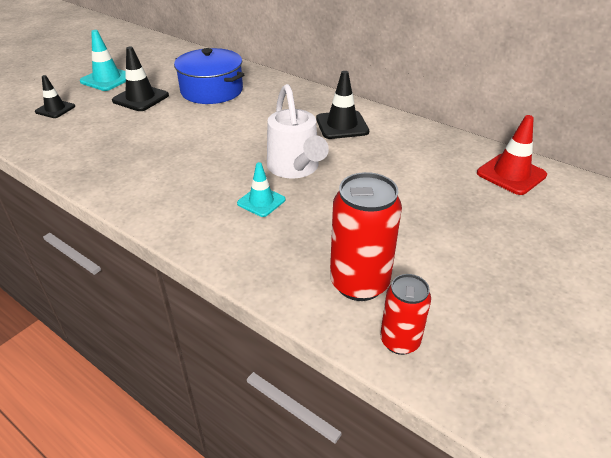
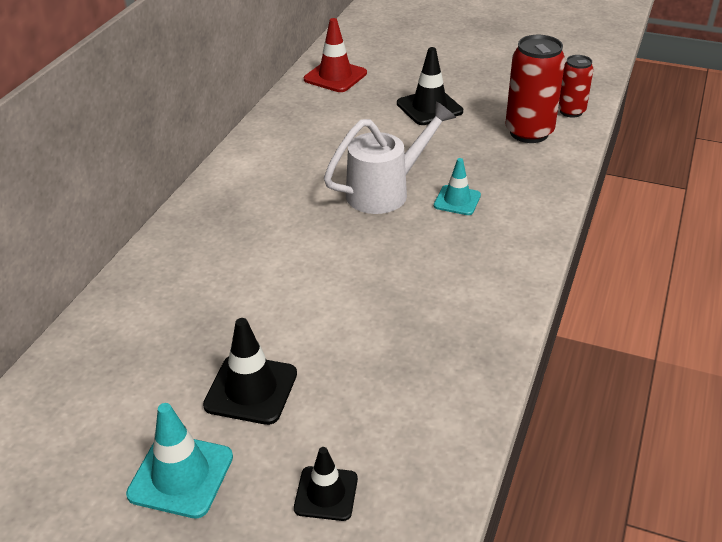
camera: 105 degrees left, 0 degrees up
blue pot [174,48,245,104] -> none
black traffic cone [316,71,369,139] -> black traffic cone moved to [397,47,463,125]

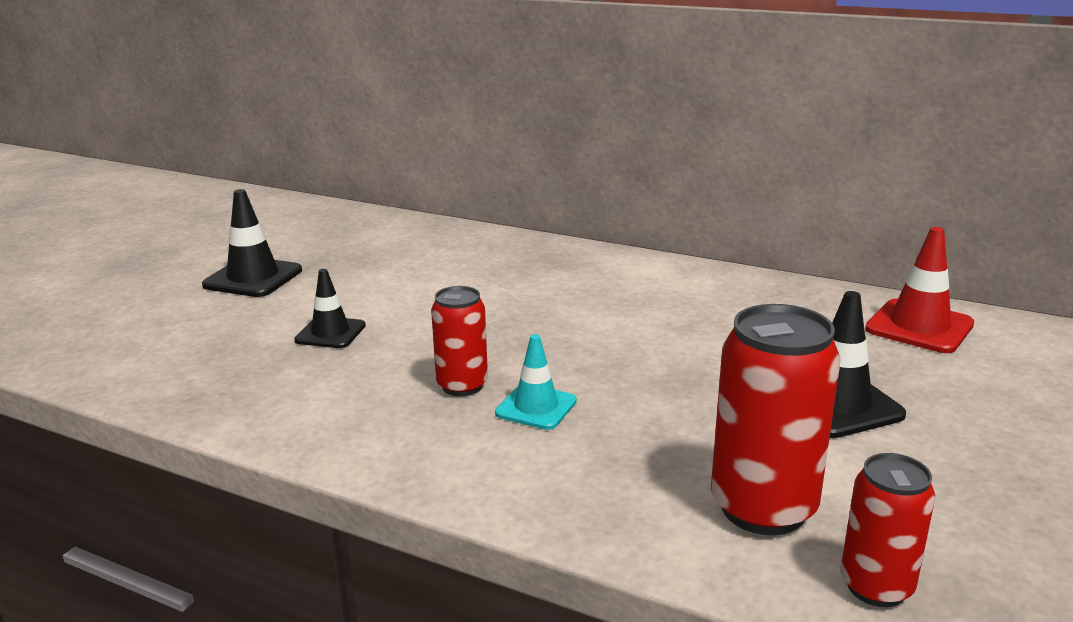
camera: 95 degrees right, 15 degrees down
turquoise traffic cone [126,403,233,518] -> none
black traffic cone [294,447,358,521] -> black traffic cone moved to [294,269,366,348]
white watering can [324,101,456,214] -> none
none -> red can [431,286,488,396]

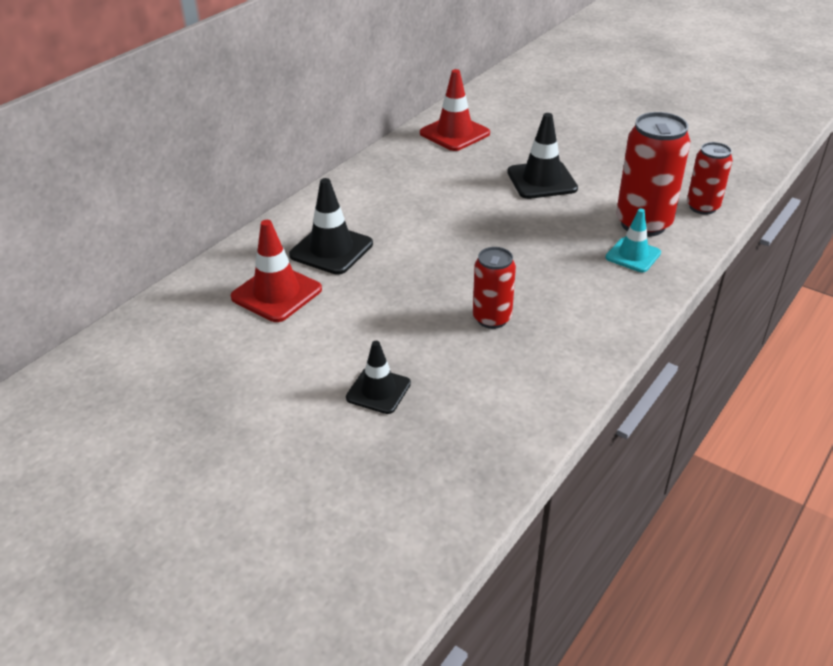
camera: 80 degrees left, 15 degrees up
black traffic cone [202,189,302,297] -> black traffic cone moved to [289,178,373,275]
turquoise traffic cone [495,334,577,430] -> turquoise traffic cone moved to [606,209,661,272]
none -> red traffic cone [231,220,322,322]

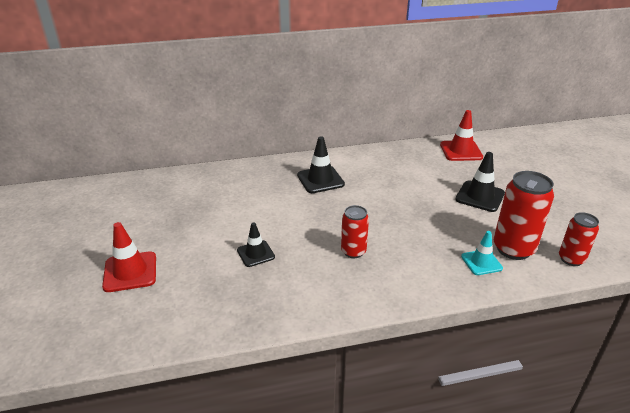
camera: 40 degrees right, 5 degrees down
red traffic cone [231,220,322,322] -> red traffic cone moved to [102,222,156,292]

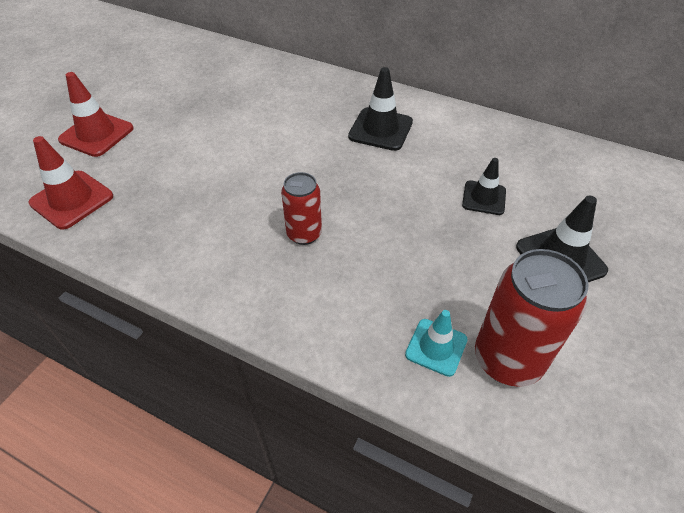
camera: 40 degrees right, 15 degrees up
black traffic cone [237,222,275,267] -> black traffic cone moved to [462,158,506,215]
red traffic cone [440,110,483,161] -> red traffic cone moved to [28,136,113,230]
red can [559,212,599,266] -> none

